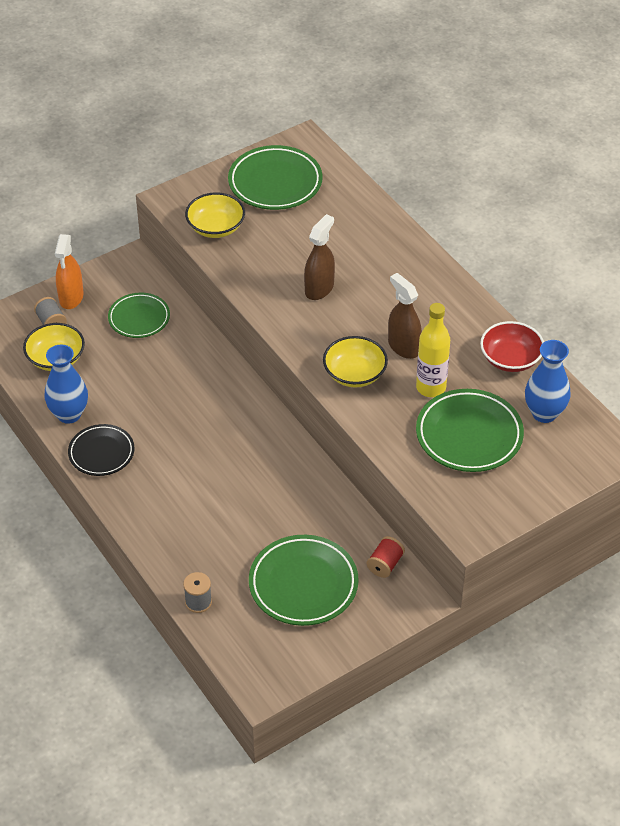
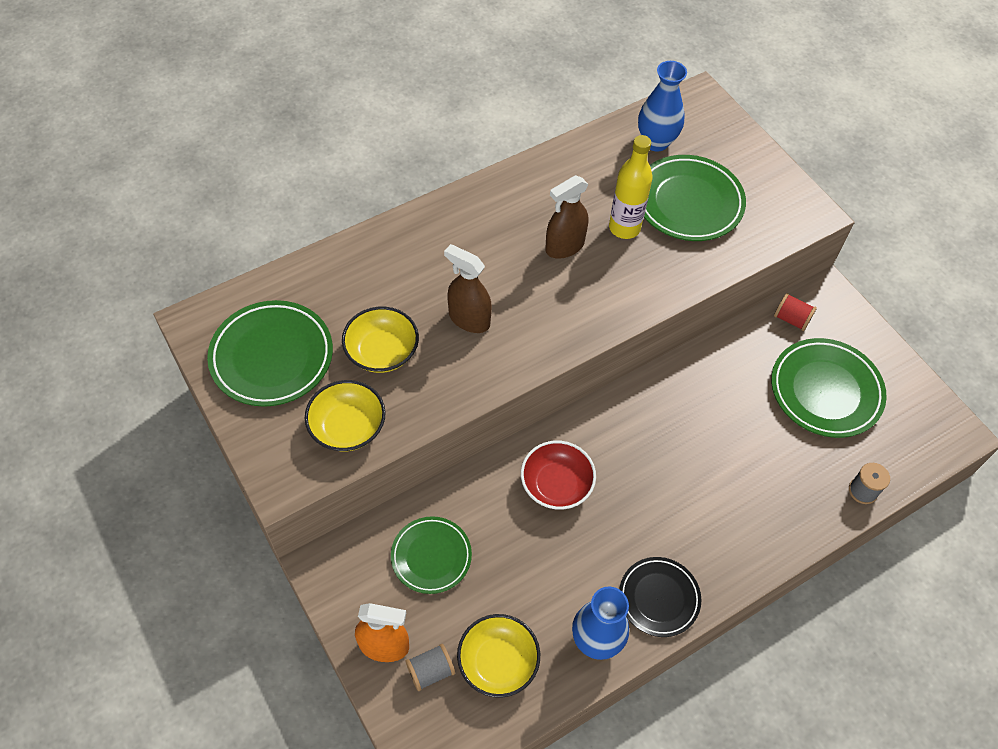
camera: 90 degrees left, 10 degrees up
yellow bowl [323,336,388,387] -> yellow bowl moved to [342,307,419,373]
red bowl [480,321,544,372] -> red bowl moved to [521,441,596,510]

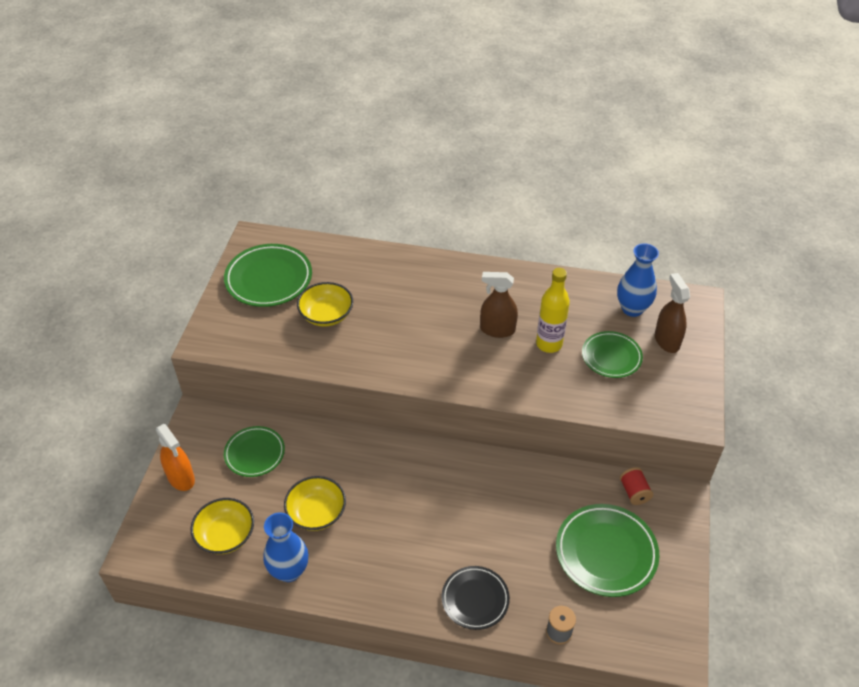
camera: 45 degrees right, 10 degrees down
yellow bowl [305,380,386,451] -> yellow bowl moved to [284,476,346,531]
grey spool [406,644,455,691] -> none
brown spray bottle [444,244,492,333] -> brown spray bottle moved to [655,273,690,353]
red bowl [521,441,596,510] -> none
black plate [619,557,701,637] -> black plate moved to [442,566,510,630]
green plate [644,155,746,241] -> green plate [582,331,643,378], size x0.64

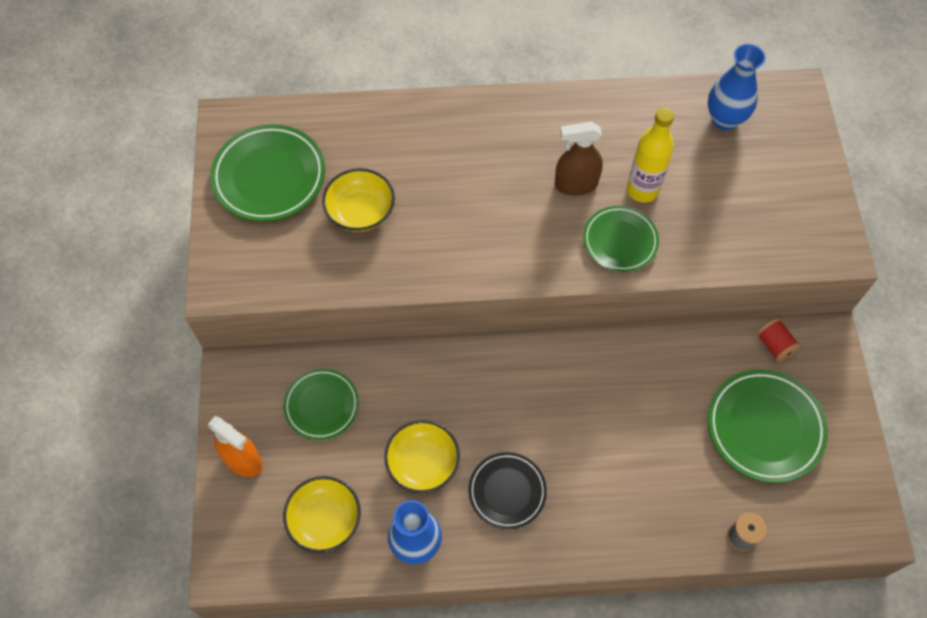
camera: 15 degrees left, 15 degrees up
black plate [442,566,510,630] -> black plate moved to [468,452,547,529]
green plate [582,331,643,378] -> green plate moved to [583,206,659,272]
brown spray bottle [655,273,690,353] -> none

